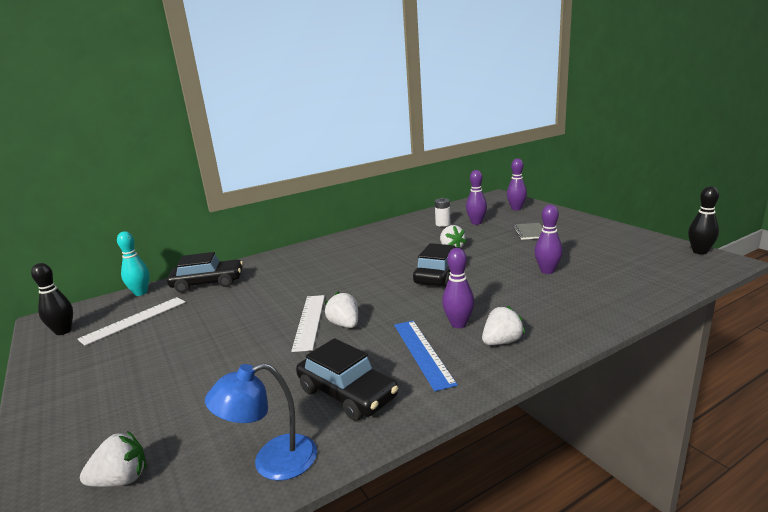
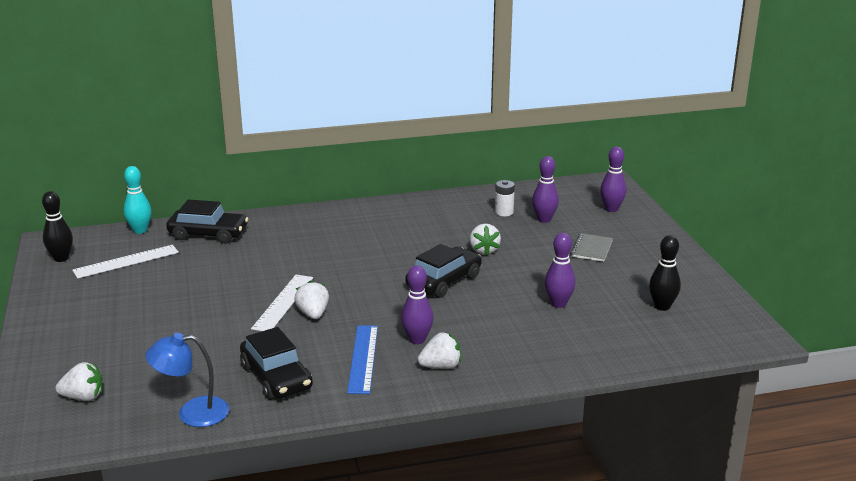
camera: 15 degrees right, 5 degrees up
black bowling pin [688,186,719,255] -> black bowling pin moved to [649,235,681,311]

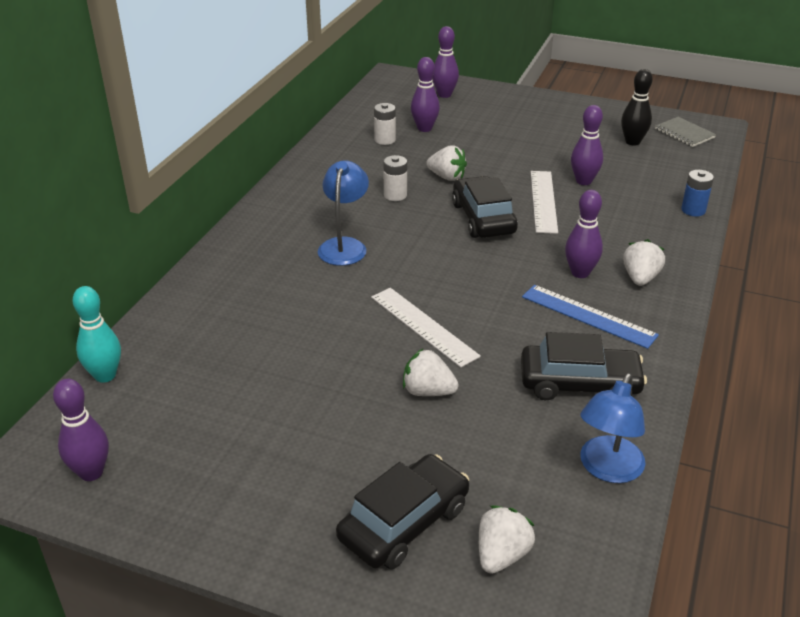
camera: 55 degrees left, 10 degrees up
black bowling pin [42,191,73,262] -> purple bowling pin [53,379,109,481]
white ruler [72,245,179,279] -> white ruler moved to [531,171,558,234]
black car [166,199,248,244] -> black car moved to [336,454,469,569]
white strawberry [294,280,329,319] -> white strawberry moved to [403,349,459,396]
grey notebook [570,233,613,262] -> grey notebook moved to [655,117,716,147]
none -> blue lamp [318,161,369,266]
none -> white battery [383,155,407,201]
none -> blue battery [681,170,714,216]

